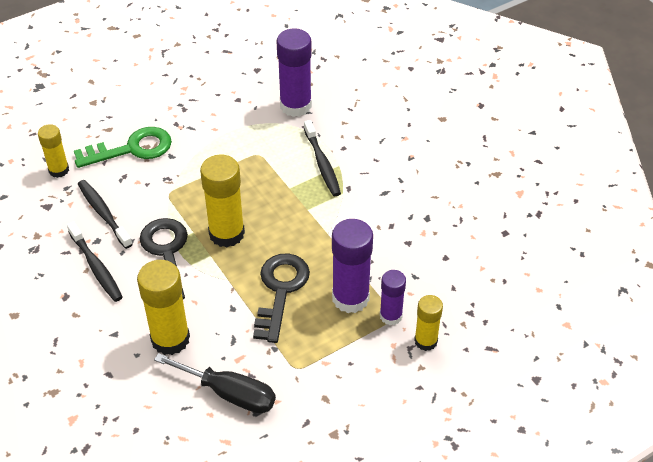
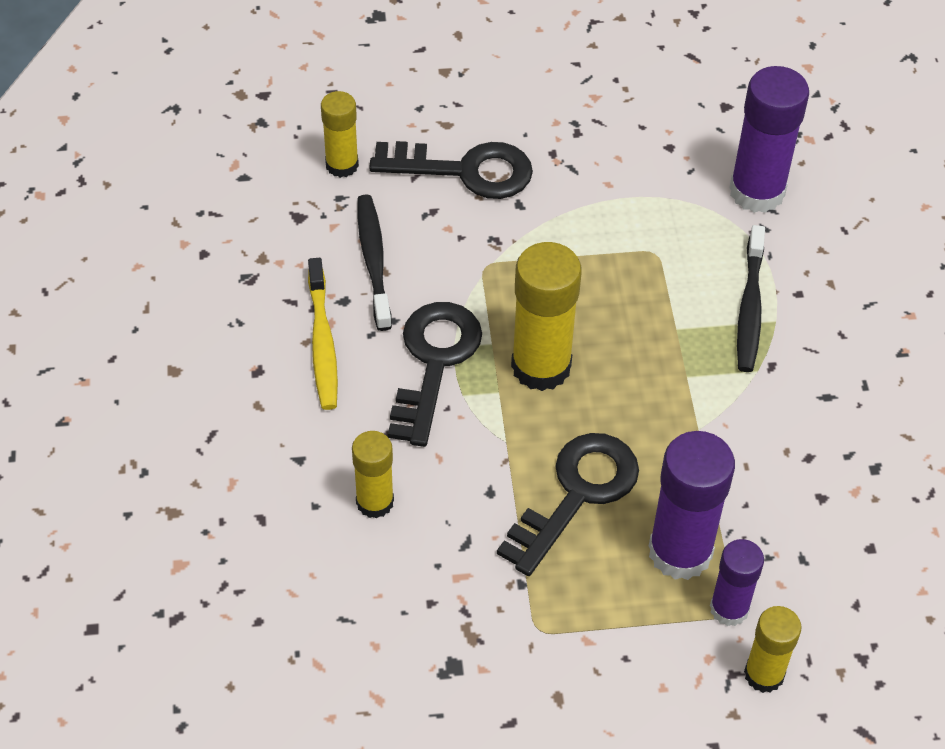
camera: 25 degrees right, 5 degrees up
black toothbrush [67,221,123,302] -> yellow toothbrush [308,258,338,410]
green key [74,127,172,168] -> black key [369,141,533,199]
yellow glue stick [137,260,190,355] -> yellow glue stick [352,431,394,519], size x0.60
black screwdriver [154,353,276,413] -> none

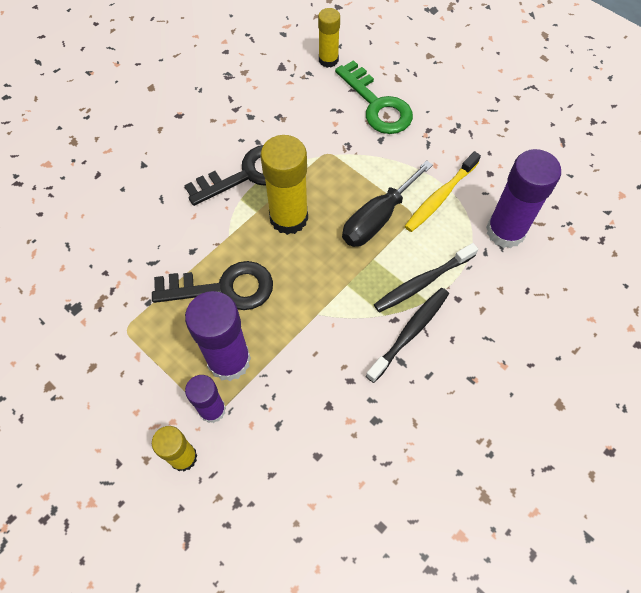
camera: 50 degrees right, 10 degrees up
yellow toothbrush [308,258,338,410] -> yellow toothbrush moved to [405,151,481,232]
yellow glue stick [352,431,394,519] -> none
black toothbrush [357,194,392,331] -> black toothbrush moved to [366,288,449,383]
black key [369,141,533,199] -> green key [335,60,413,134]
none -> black screwdriver [342,160,433,247]

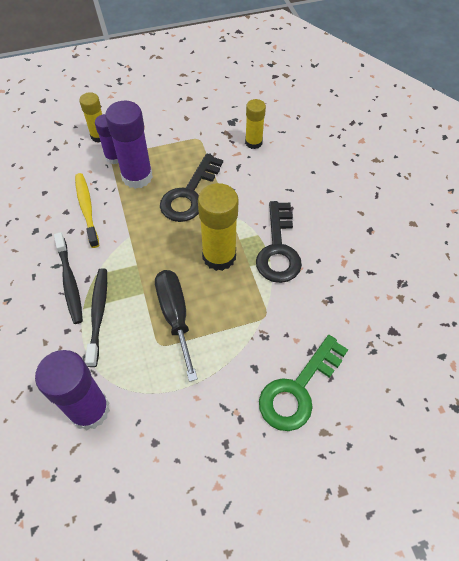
camera: 120 degrees right, 5 degrees down
yellow glue stick [318,8,340,68] -> yellow glue stick moved to [245,99,266,149]
green key [335,60,413,134] -> green key turned 45 degrees counterclockwise [259,335,348,431]
yellow toothbrush [405,151,481,232] -> yellow toothbrush moved to [75,173,99,248]

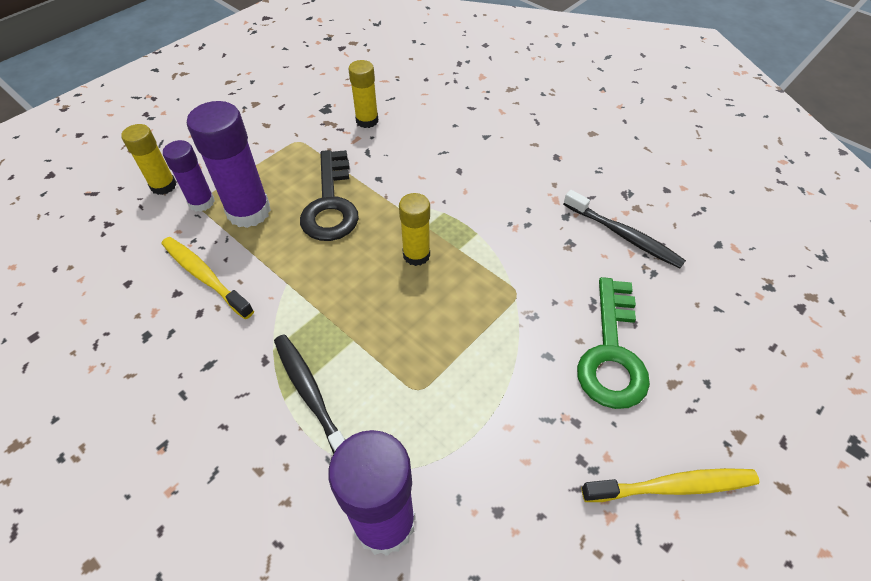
camera: 30 degrees left, 5 degrees down
black toothbrush [54,232,83,324] -> black toothbrush moved to [563,190,686,268]
black screwdriver [155,270,198,382] -> none
yellow glue stick [198,183,239,271] -> yellow glue stick [399,193,430,266], size x0.60
black key [256,201,302,283] -> none
none -> yellow toothbrush [582,468,759,502]

